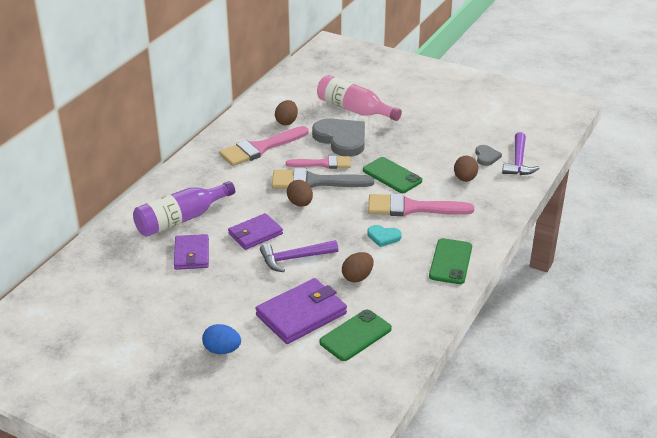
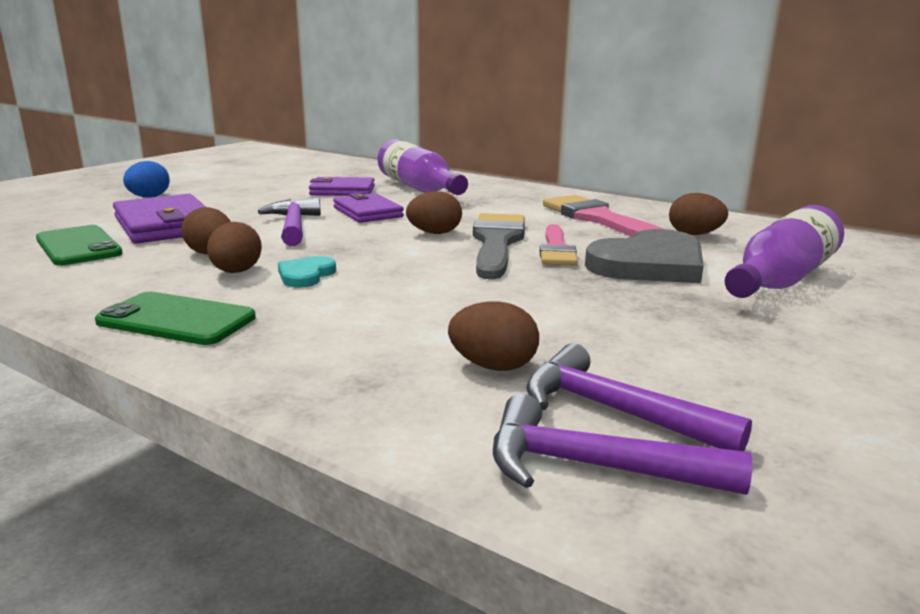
camera: 95 degrees right, 15 degrees down
pink bottle [317,75,402,121] -> purple bottle [725,205,844,298]
green phone [363,157,422,193] -> none
pink brush [368,193,474,216] -> none
grey heart [475,145,502,166] -> purple hammer [526,343,752,451]
none -> brown egg [207,222,262,273]

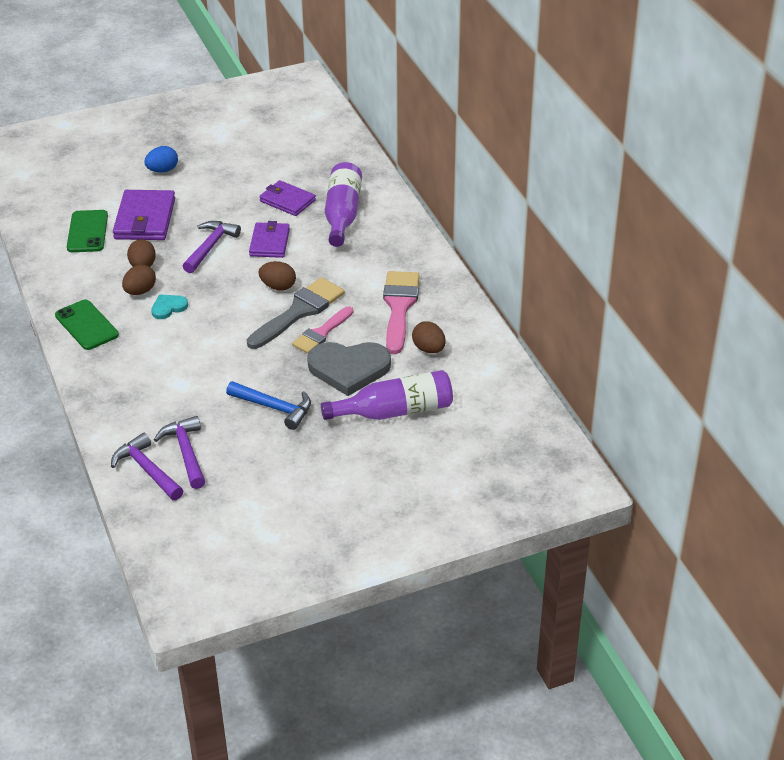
camera: 35 degrees right, 20 degrees up
brown egg [448,301,539,371] -> none
none -> blue hammer [226,381,311,430]

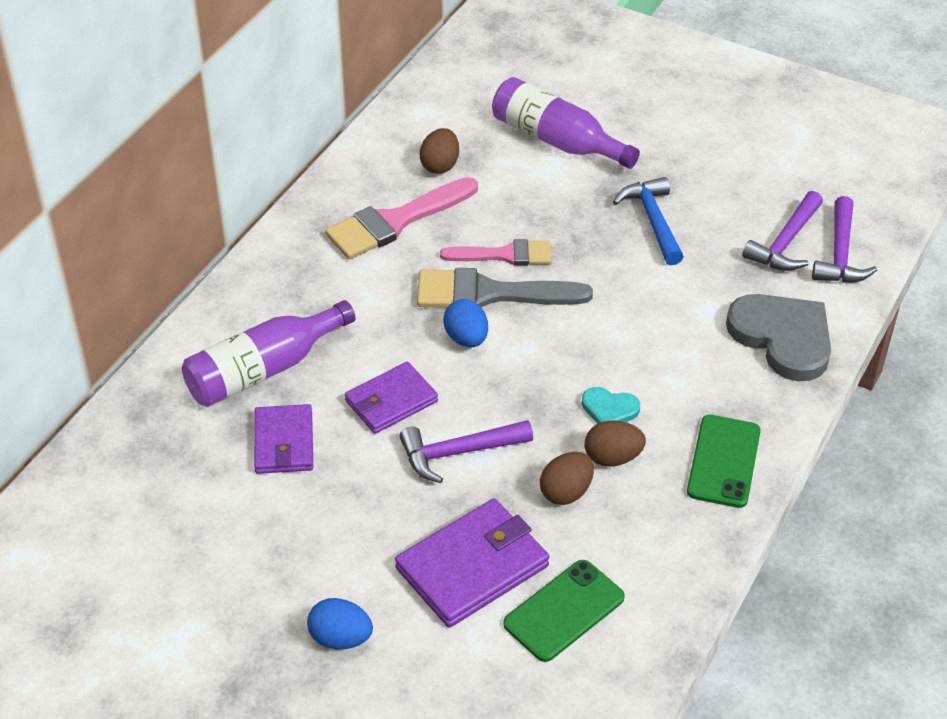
camera: 130 degrees left, 5 degrees up
brown egg [259,261,296,291] -> blue egg [443,299,488,348]
grey heart [307,342,391,396] -> grey heart moved to [726,294,831,381]

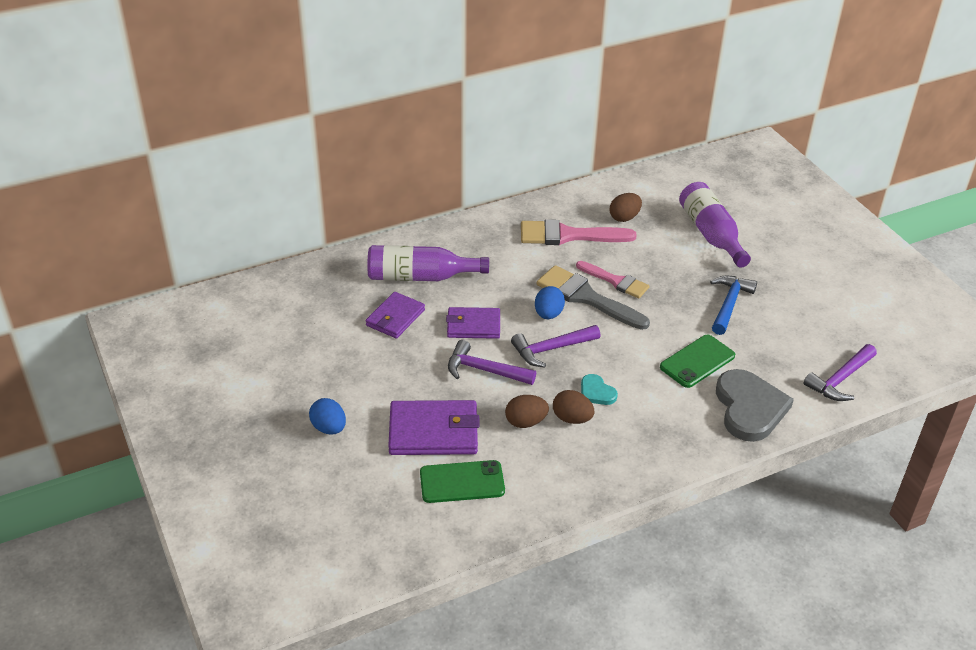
camera: 35 degrees right, 5 degrees down
green phone [687,415,761,508] -> green phone moved to [660,335,735,388]
purple hammer [742,191,823,271] -> purple hammer moved to [511,325,600,367]

